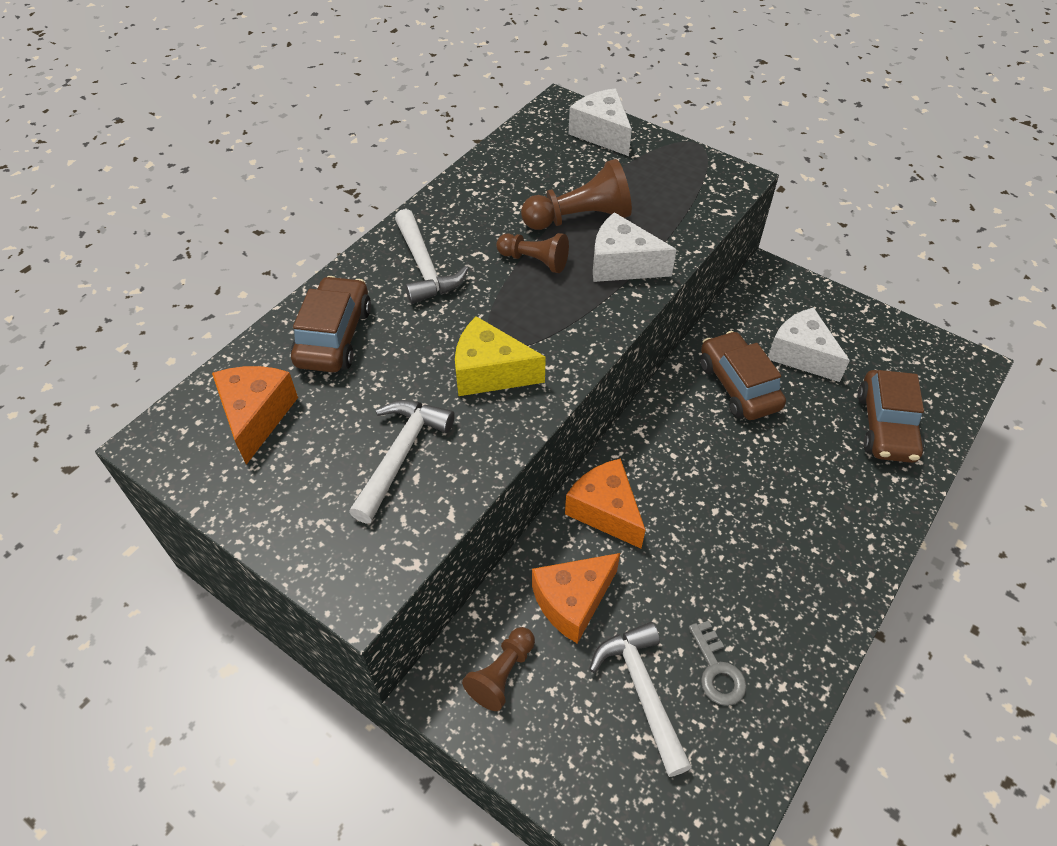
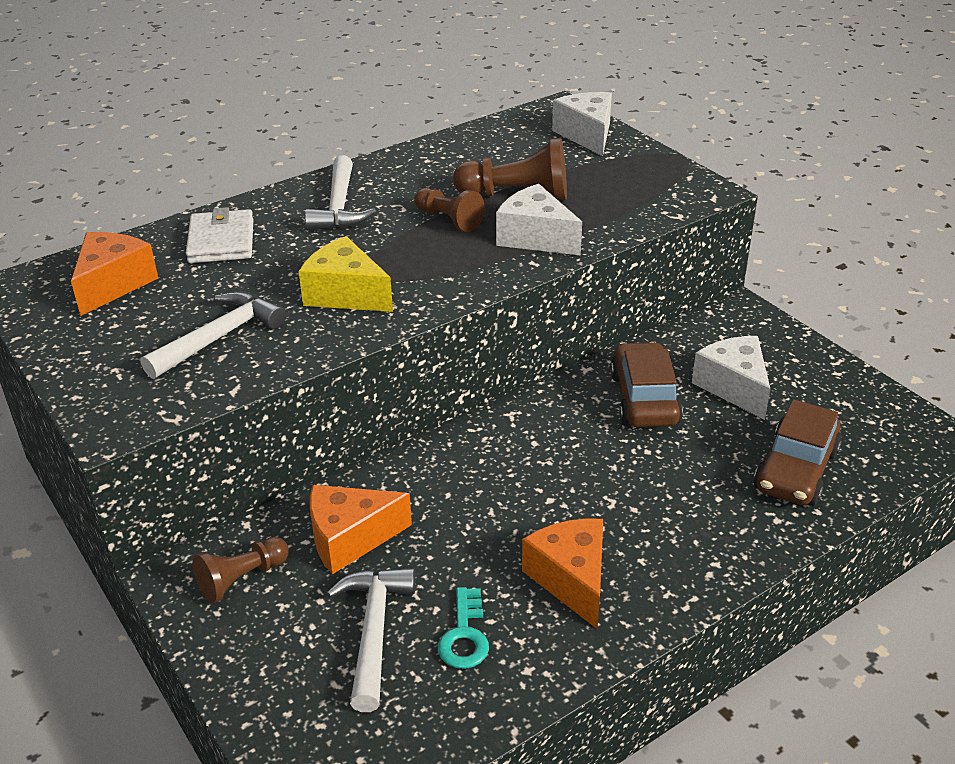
camera: 20 degrees right, 15 degrees down
brown car [291,276,371,372] -> white wallet [186,207,253,263]
orange cheese [565,458,645,548] -> orange cheese moved to [522,519,603,629]
grey key [689,621,747,706] -> turquoise key [438,587,489,669]

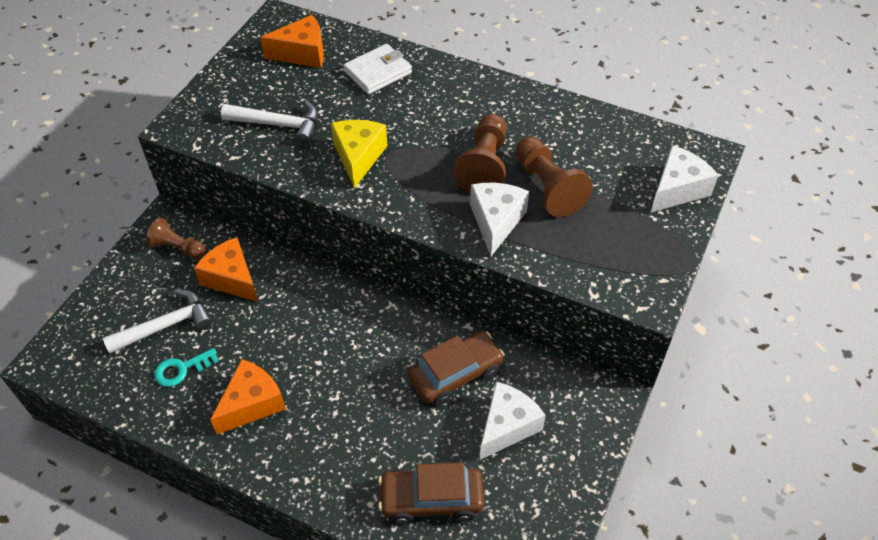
camera: 60 degrees right, 15 degrees up
white hammer [305,155,376,230] -> none
brown pawn [414,188,485,232] -> brown pawn [453,114,507,192], size x1.55

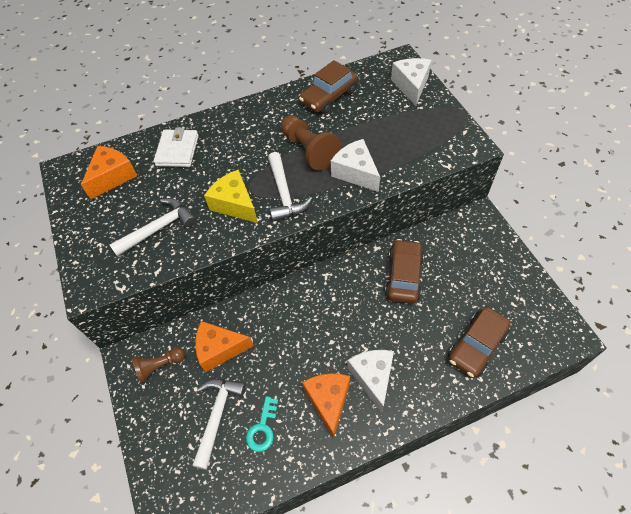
camera: 45 degrees left, 5 degrees up
white cheese [480,382,546,460] -> white cheese moved to [347,350,394,413]
brown pawn [515,137,593,217] -> none
none -> white hammer [268,152,312,221]
none -> brown car [299,60,358,114]

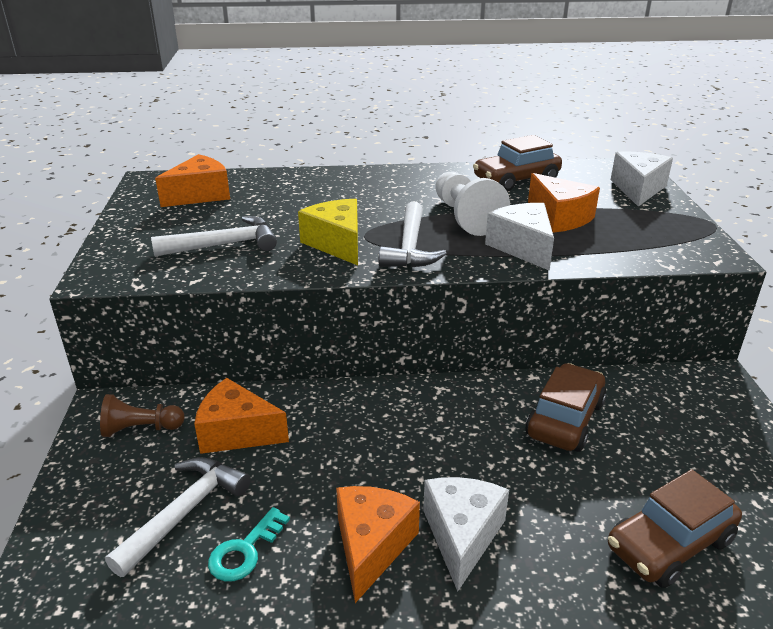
camera: 15 degrees right, 25 degrees down
white wallet [153,128,199,167] -> none
brown pawn [281,115,341,171] -> white pawn [435,171,510,236]
none -> orange cheese [528,173,600,233]

